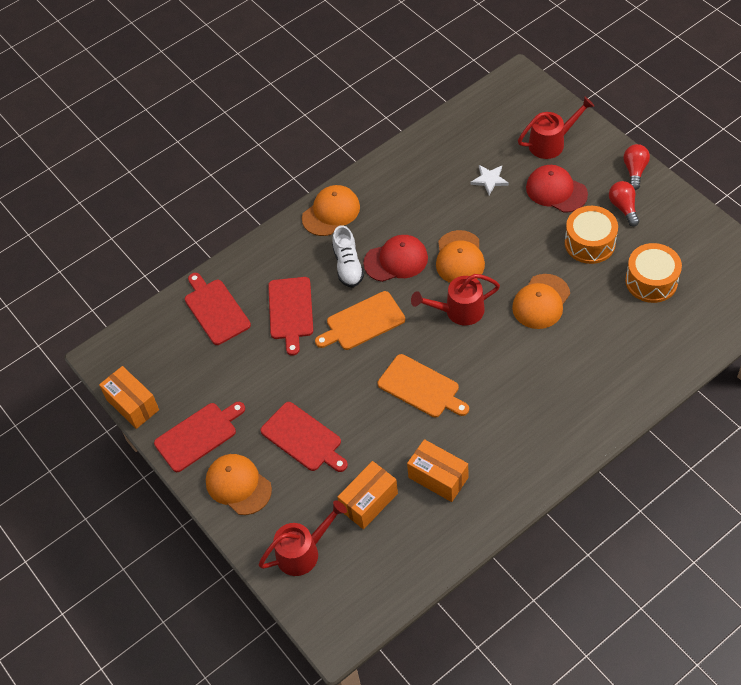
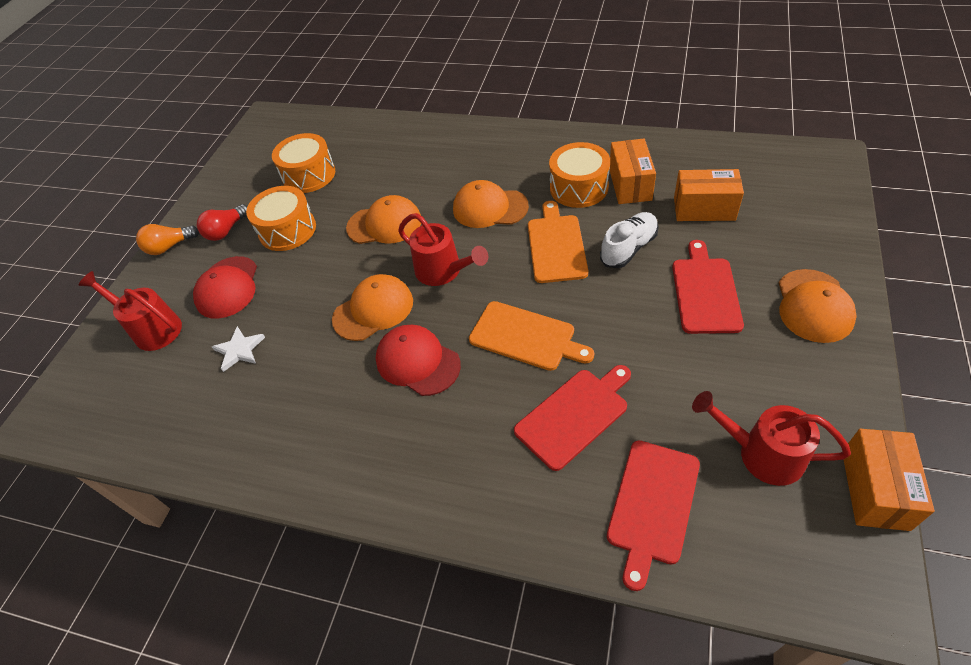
camera: 125 degrees left, 5 degrees down
red cutting board [154,402,245,472] -> none
red watering can [259,500,347,576] -> red watering can moved to [692,391,851,486]
orange cap [302,185,360,236] -> orange cap moved to [453,180,529,228]
white shoe [332,225,364,287] -> white shoe moved to [600,212,659,268]
red light bulb [623,144,650,190] -> orange light bulb [136,224,199,255]
none -> orange drum [549,142,610,208]

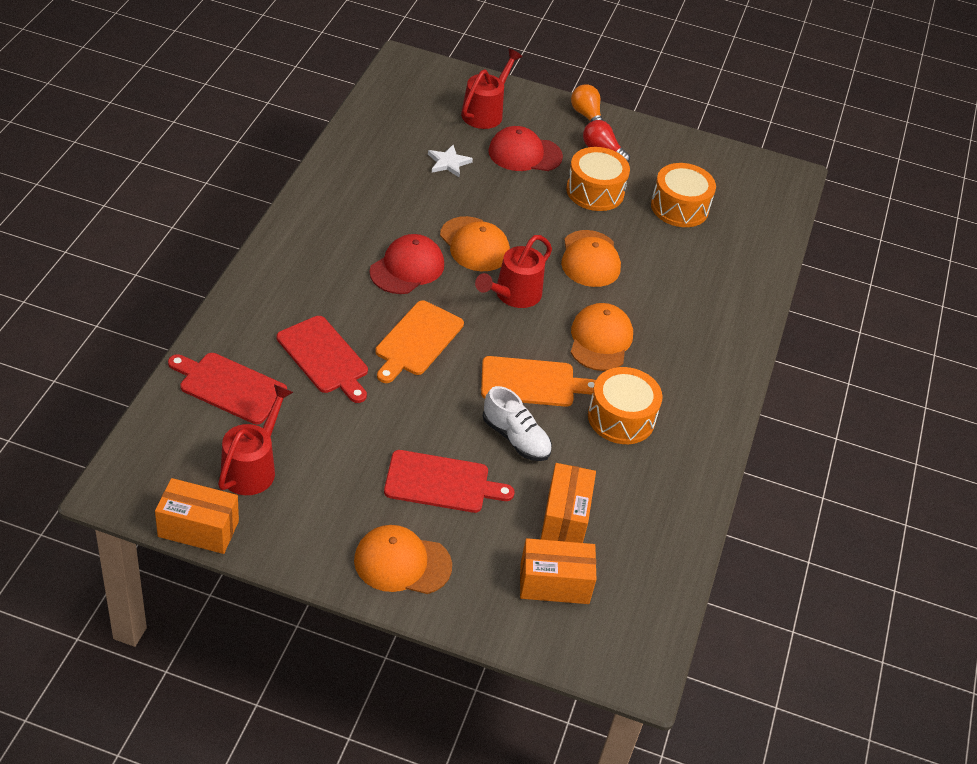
camera: 80 degrees right, 5 degrees down
orange box [610,139,656,204] -> orange box moved to [520,538,596,604]

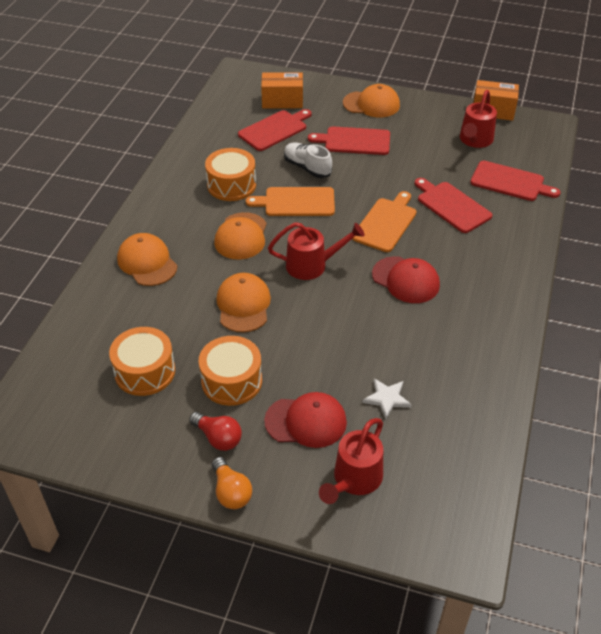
camera: 175 degrees left, 0 degrees up
red cap [369,234,444,294] -> red cap turned 90 degrees counterclockwise [372,256,440,303]
orange cap [440,216,510,271] -> orange cap moved to [117,233,177,286]
red watering can [475,235,552,308] -> red watering can turned 45 degrees clockwise [268,222,364,280]
orange box [541,463,596,543] -> red cutting board [238,109,312,151]

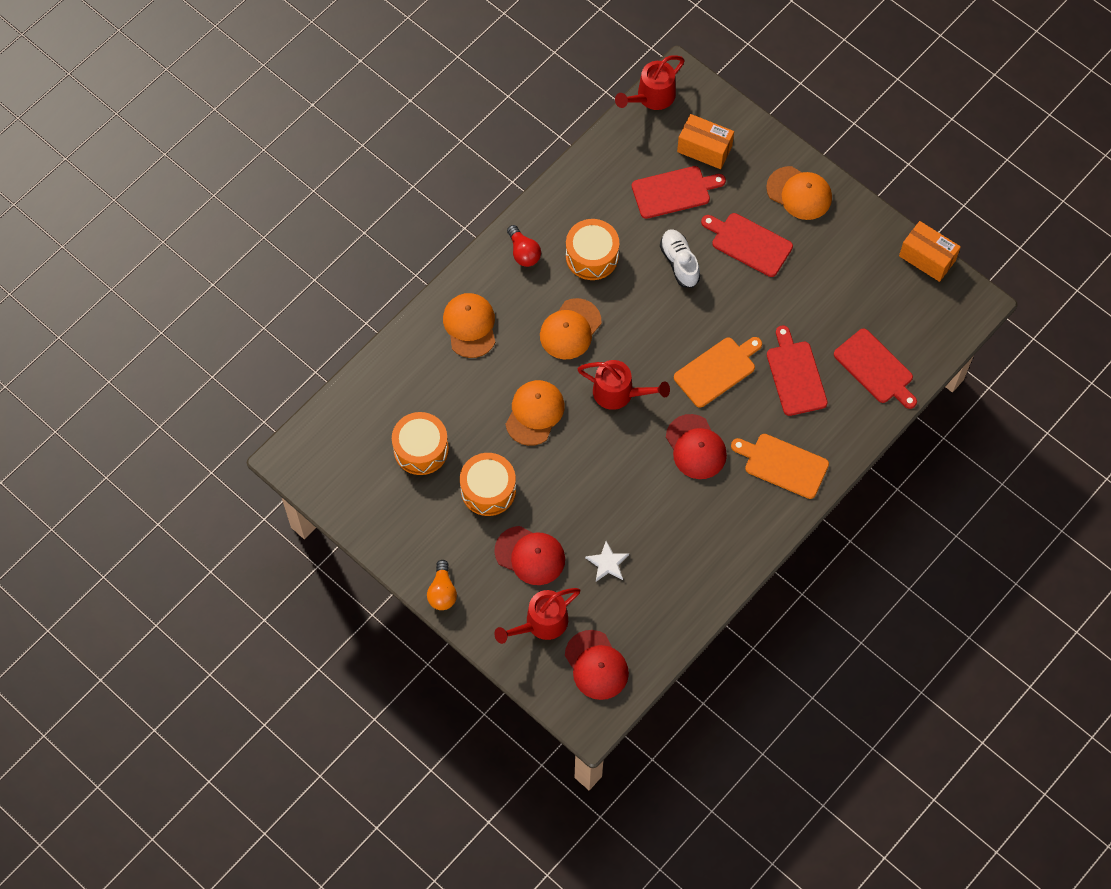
camera: 25 degrees right, 20 degrees up
red light bulb [189,412,242,451] -> red light bulb moved to [507,225,541,267]
orange cutting board [246,187,335,216] -> orange cutting board moved to [731,434,829,499]
red watering can [460,90,497,148] -> red watering can moved to [615,55,685,110]
none -> red cap [565,630,629,700]

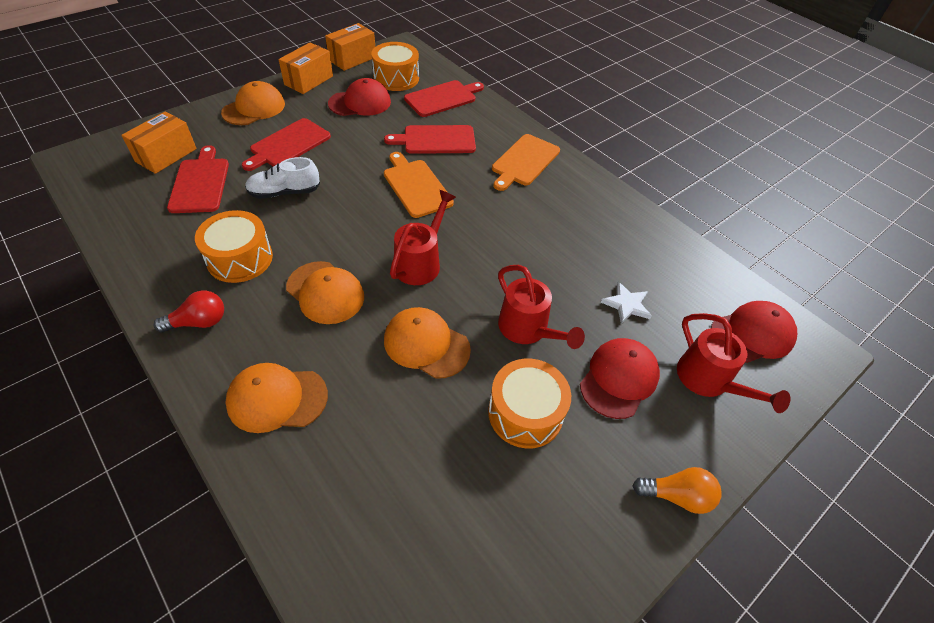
camera: 85 degrees left, 15 degrees down
orange drum [392,412,449,475] -> orange drum moved to [371,42,419,91]
red watering can [615,55,685,110] -> red watering can moved to [498,265,585,349]
red cap [666,414,727,479] -> red cap moved to [328,78,391,116]
none -> orange box [278,42,333,94]

